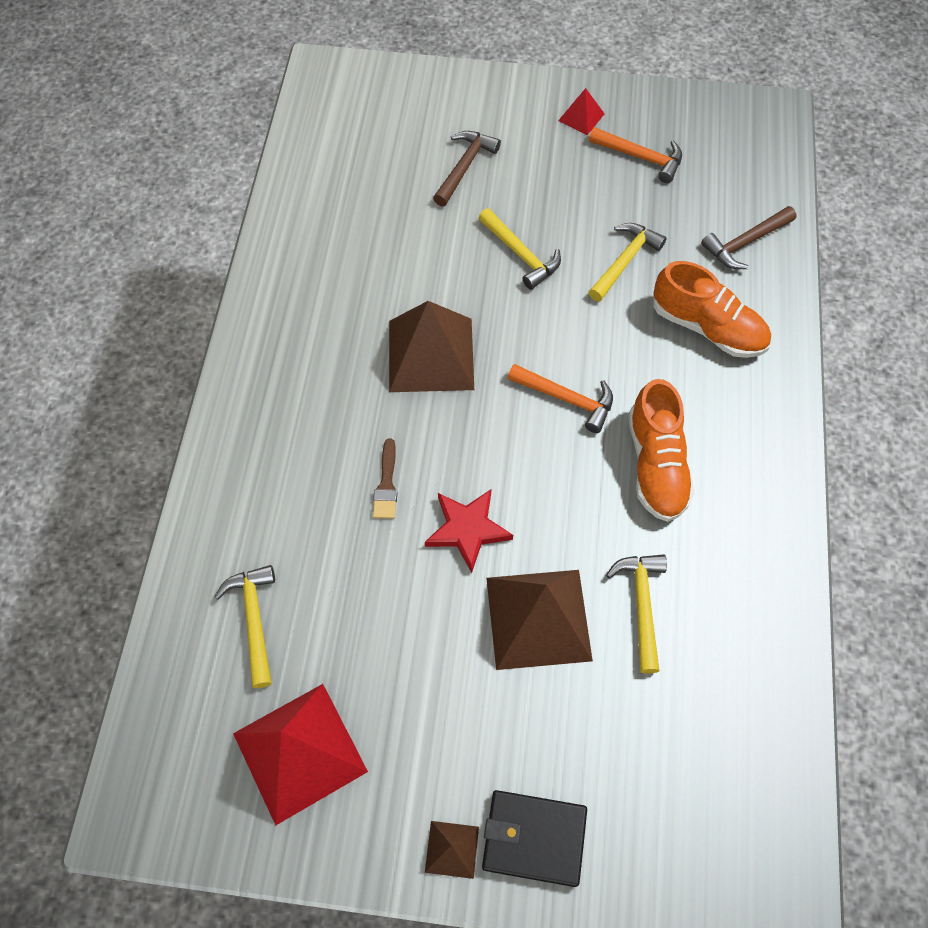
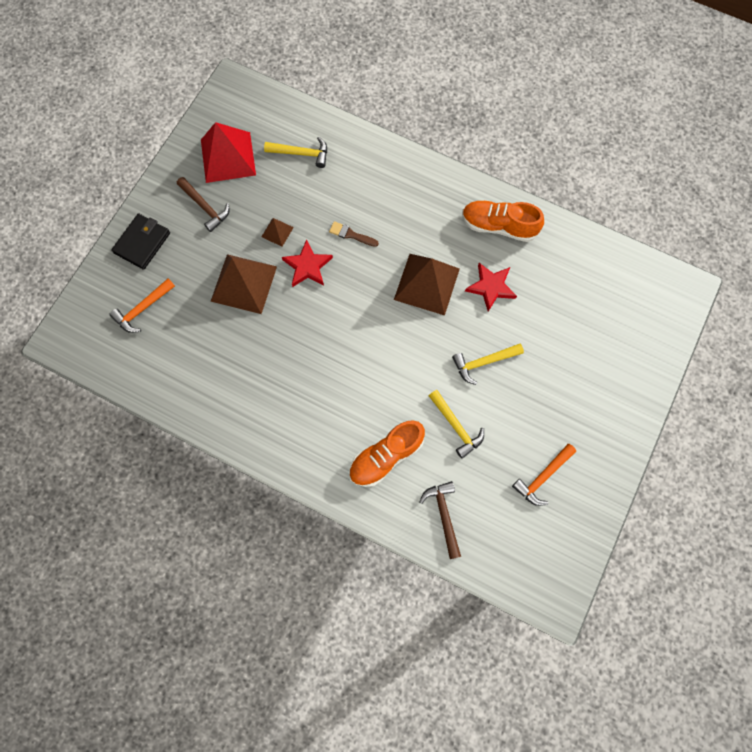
camera: 110 degrees right, 10 degrees up
brown pyramid [425,821,479,879] -> brown pyramid moved to [261,218,294,246]
brown hammer [433,131,501,206] -> brown hammer moved to [177,177,230,232]
orange hammer [508,364,613,433] -> orange hammer moved to [109,279,175,333]
red pyramid [558,88,605,135] -> none
yellow hammer [606,554,667,673] -> none
orange shoe [628,379,695,522] -> orange shoe moved to [462,201,544,242]
none -> red star [465,263,517,312]

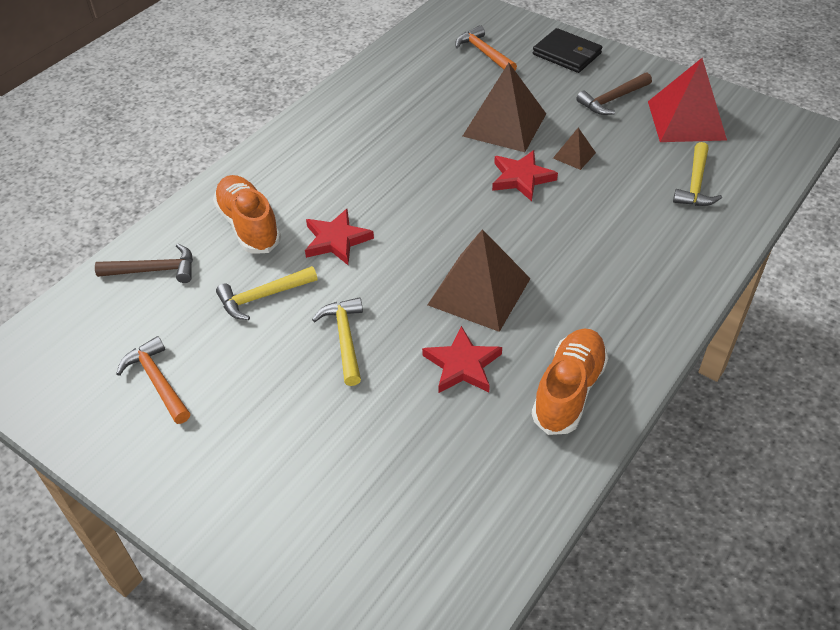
camera: 100 degrees right, 25 degrees down
brown brush [329,221,379,247] -> none
none -> red star [305,209,374,265]

